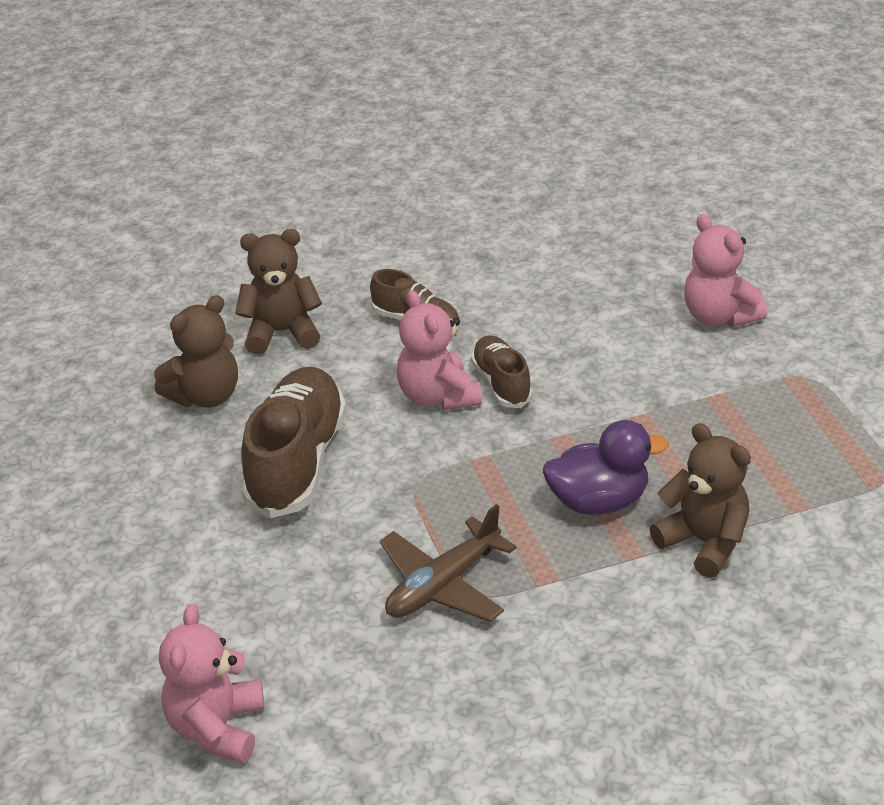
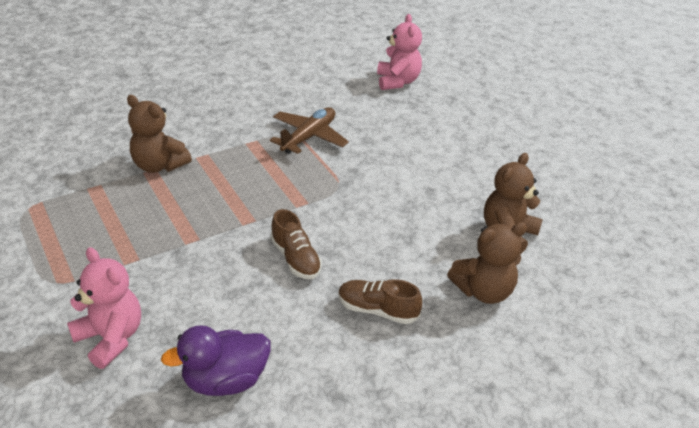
camera: 165 degrees right, 0 degrees up
brown shoe [241,367,347,518] -> none
pink teddy bear [397,290,482,410] -> none
purple duck [543,420,669,515] -> purple duck moved to [161,325,271,396]

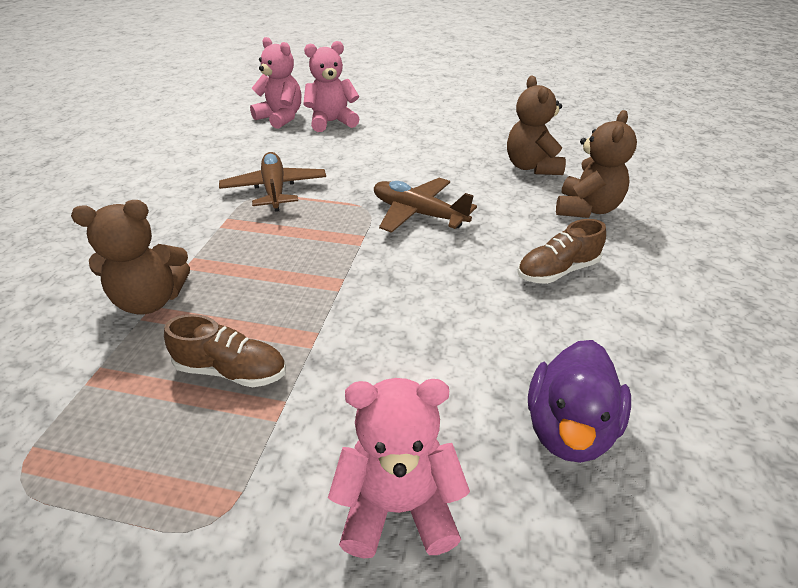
camera: 45 degrees left, 0 degrees up
brown shoe [270,209,322,279] -> brown shoe moved to [164,314,286,387]
none -> pink teddy bear [303,41,359,132]
none -> brown plane [374,178,477,233]

